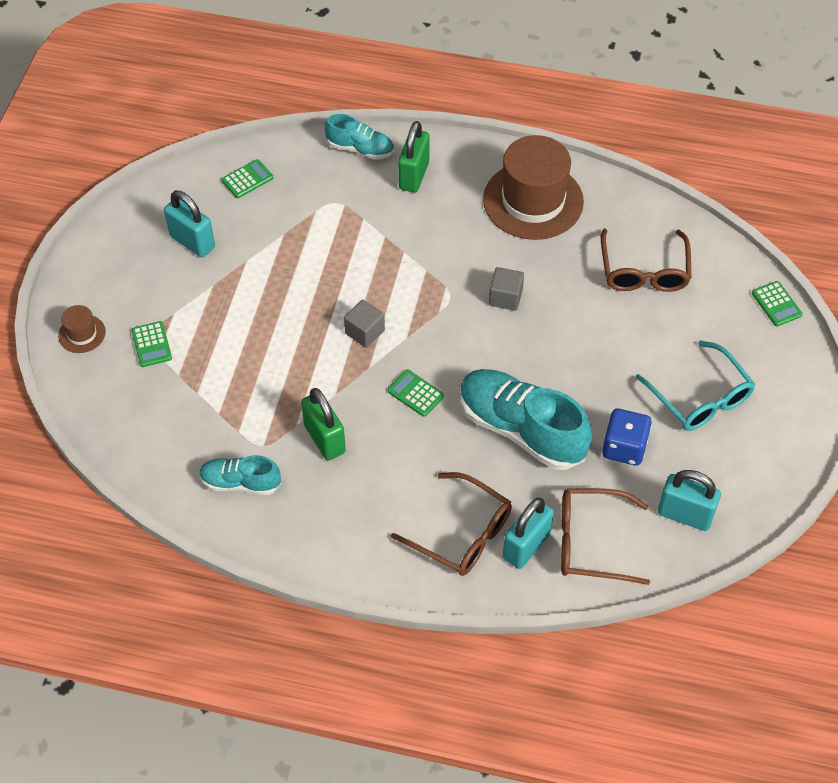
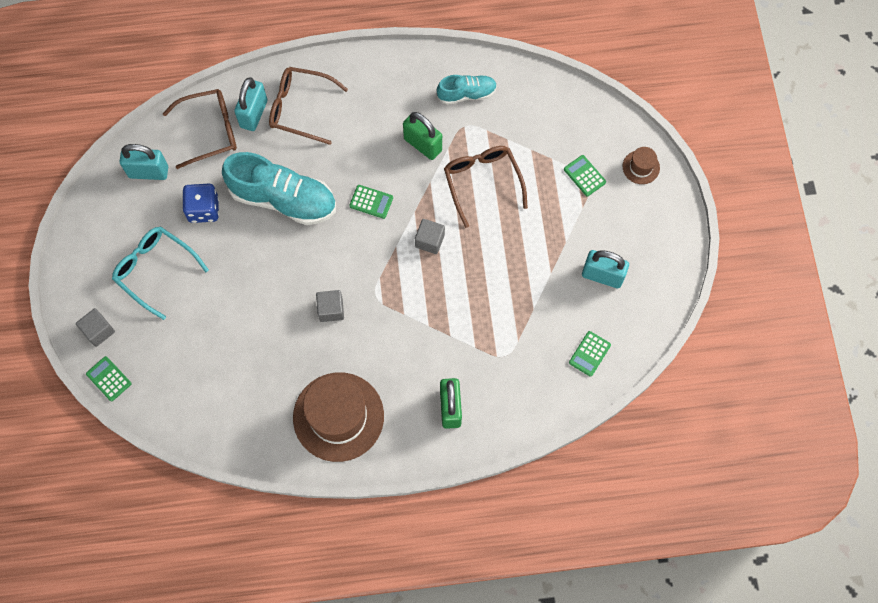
camera: 160 degrees right, 15 degrees up
turquoise shoe [325,114,394,160] -> none
brown glasses [601,229,691,292] -> brown glasses moved to [444,146,528,228]
none -> grey cube [76,308,115,347]

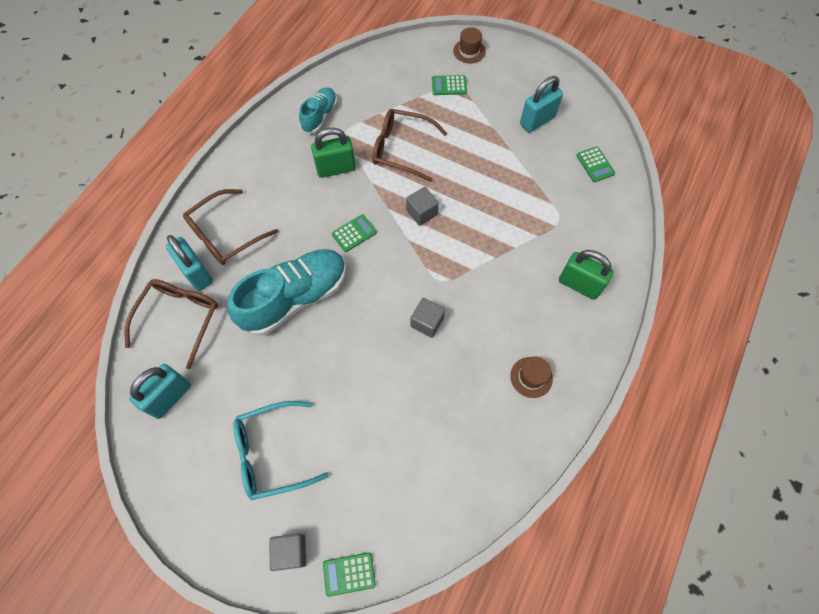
camera: 55 degrees left, 5 degrees down
blue dice [182,184,219,223] -> none
brown hat [293,372,384,462] -> brown hat [510,357,553,398], size x0.44

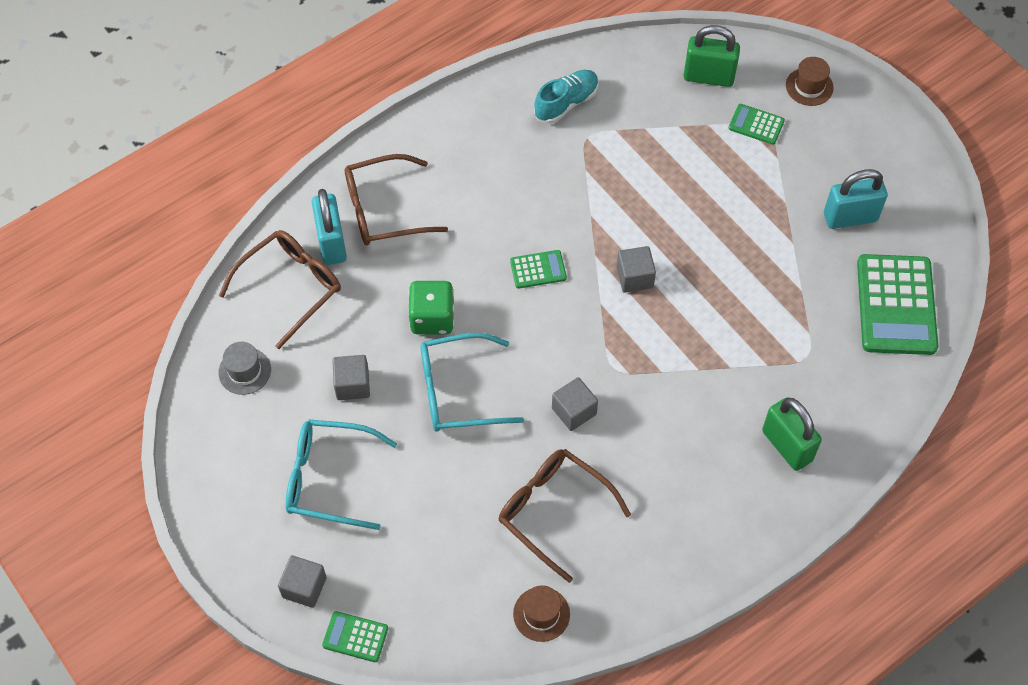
camera: 25 degrees right, 5 degrees down
turquoise padlock [129,364,191,419] -> grey hat [218,342,271,395]
turquoise shoe [227,249,346,336] -> green dice [408,281,454,334]
green padlock [311,127,356,178] -> green padlock moved to [683,25,740,87]
brown glasses [372,109,447,182] -> brown glasses moved to [499,449,631,583]
brown hat [510,357,553,398] -> brown hat moved to [513,585,570,642]
green calculator [576,146,615,182] -> green calculator [857,254,938,355], size x2.07
none -> grey cube [332,355,370,400]
none -> turquoise glasses [420,333,524,432]

